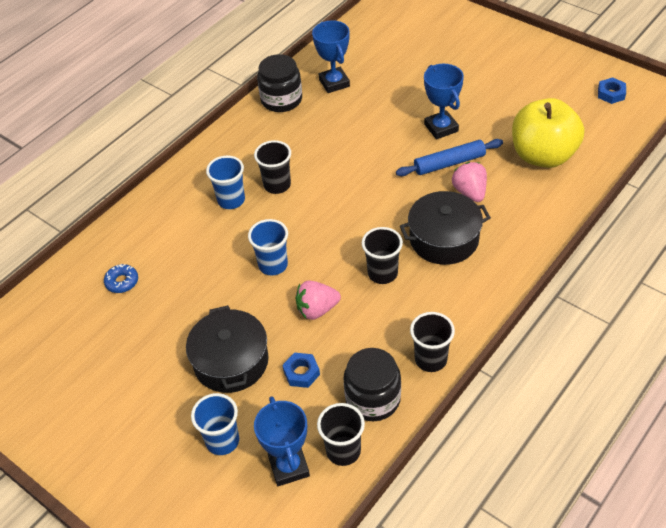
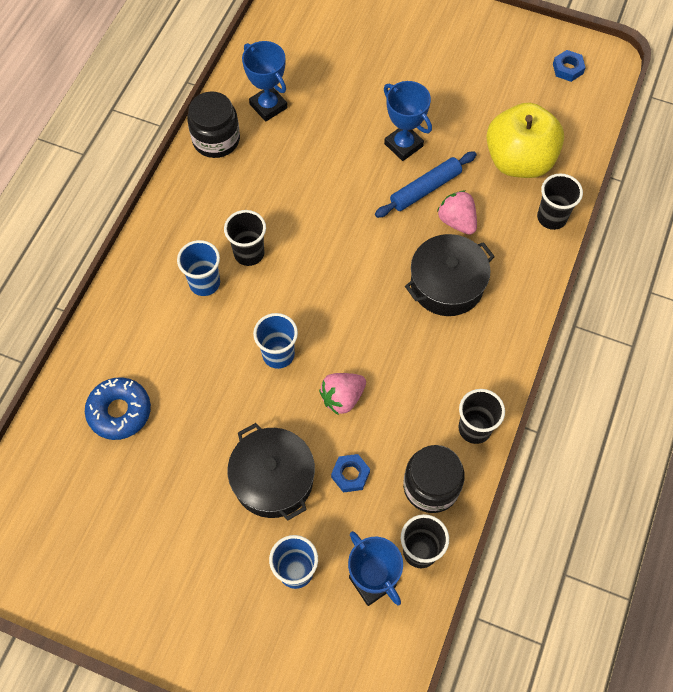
camera: 20 degrees left, 15 degrees up
blue donut [104,264,138,293] -> blue donut [85,377,151,440], size x1.70
black cup [362,227,403,284] -> black cup moved to [537,173,583,230]

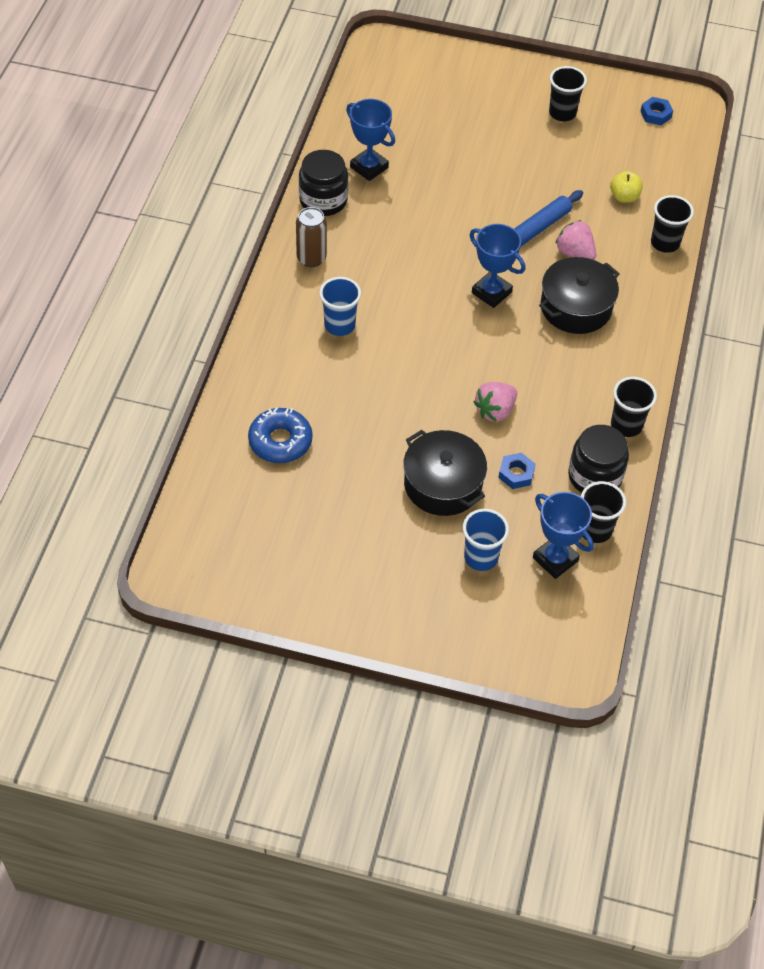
camera: 10 degrees left, 10 degrees down
black cup [224,210,266,266] -> black cup moved to [549,66,587,122]
blue cup [253,313,298,369] -> none
blue trophy [384,81,432,161] -> blue trophy moved to [470,224,525,308]
yellow apple [486,103,564,178] -> yellow apple [610,171,643,203], size x0.44
none -> brown can [296,207,327,267]

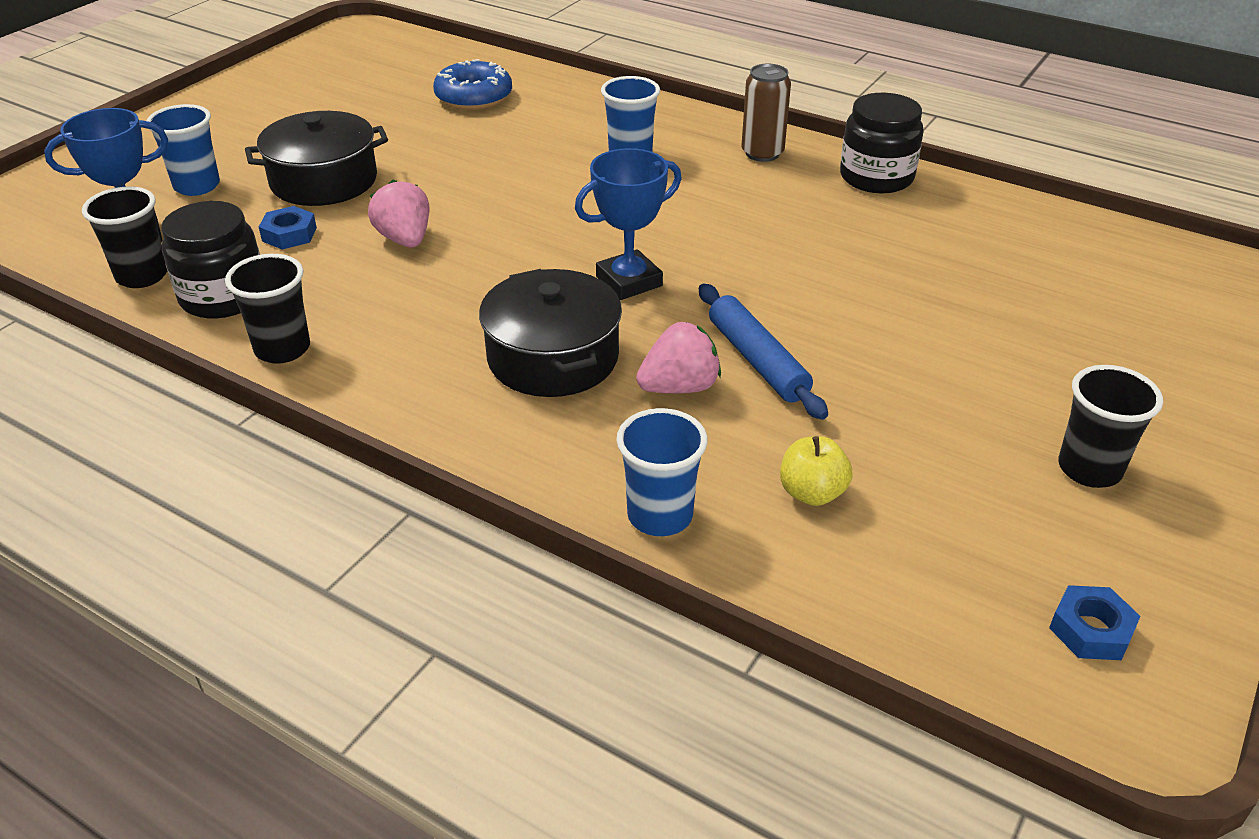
camera: 110 degrees right, 15 degrees down
blue trophy [346,99,395,181] -> none
black cup [651,195,694,253] -> blue cup [616,408,707,536]

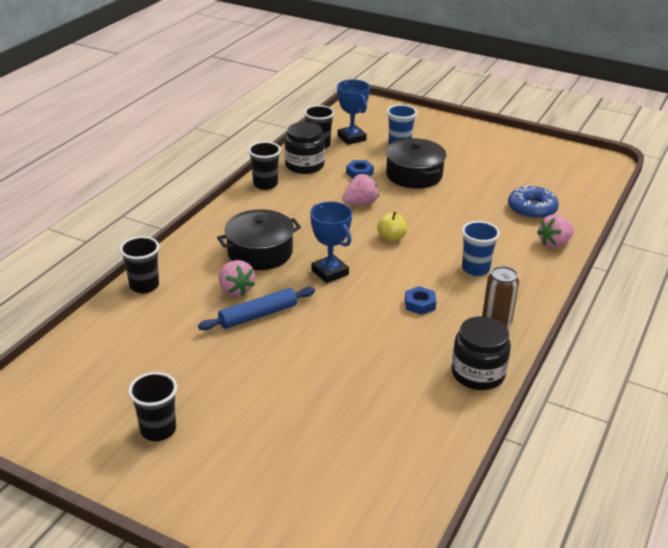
camera: 85 degrees right, 5 degrees down
blue cup [616,408,707,536] -> black cup [119,236,160,293]
yellow apple [780,436,853,506] -> yellow apple moved to [377,212,407,242]
blue nut [1049,585,1140,660] -> blue nut moved to [405,286,436,315]
none -> pink strawberry [537,215,574,249]

